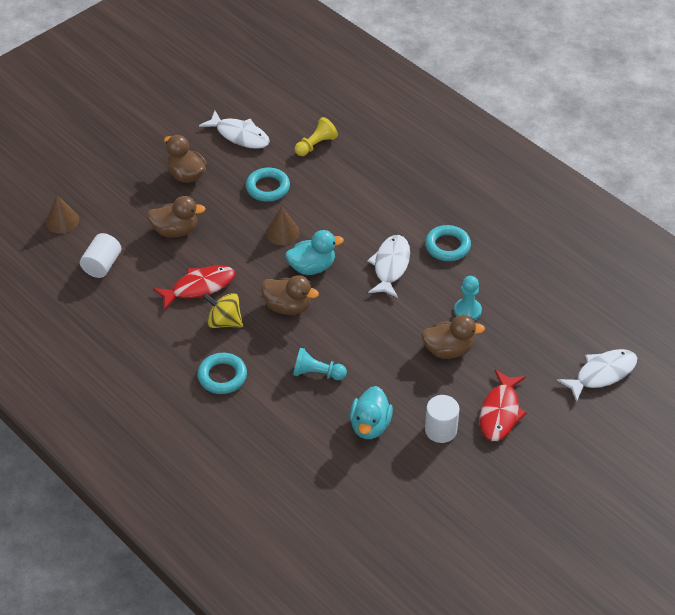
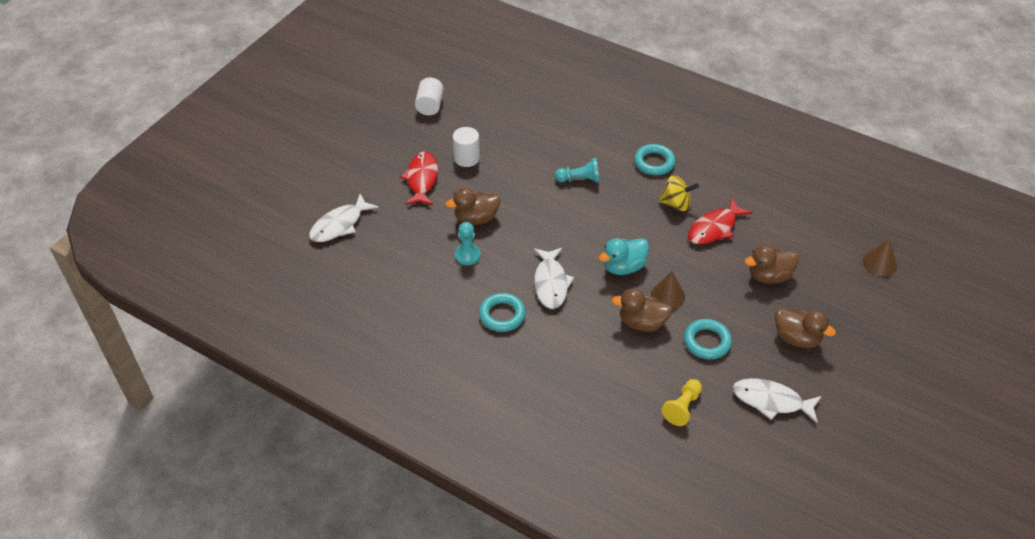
camera: 165 degrees right, 0 degrees up
white cylinder [80,233,121,278] -> white cylinder moved to [415,77,444,115]
brown duck [261,275,319,315] -> brown duck moved to [611,288,673,332]
turquoise duck [350,386,393,439] -> none

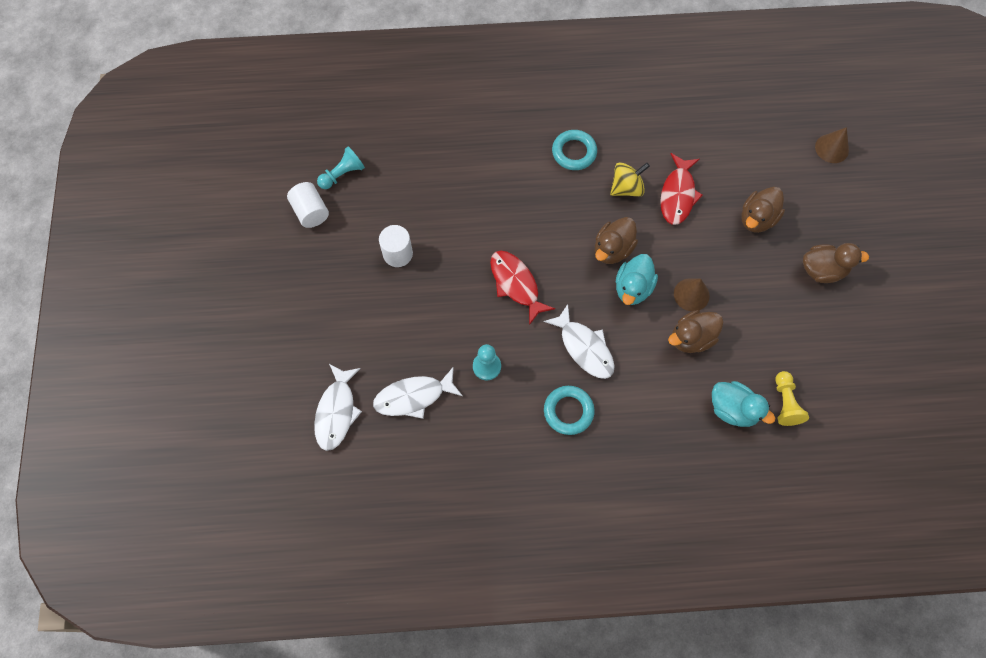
camera: 35 degrees left, 20 degrees up
red fish [400,151,438,205] -> red fish moved to [490,250,555,325]
brown duck [446,188,501,225] -> brown duck moved to [595,217,638,264]
turquoise pawn [555,158,600,182] -> turquoise pawn moved to [317,146,365,189]
turquoise ring [684,319,732,359] -> none
white fish [733,378,822,423] -> white fish moved to [373,366,463,419]
none -> turquoise duck [712,381,775,427]

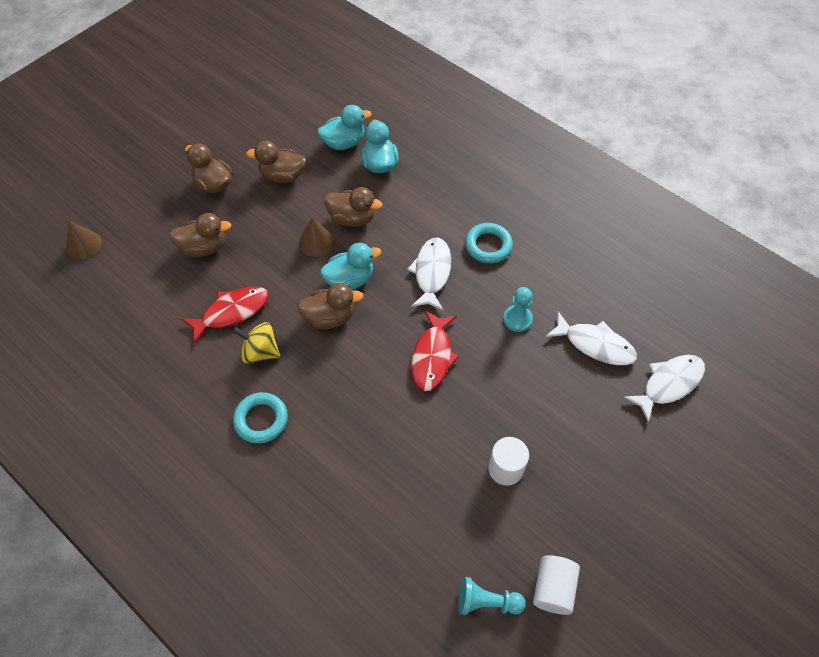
camera: 135 degrees left, 10 degrees down
yellow pawn [775,371,809,426] -> turquoise duck [318,105,372,150]
none -> brown duck [246,141,306,183]

